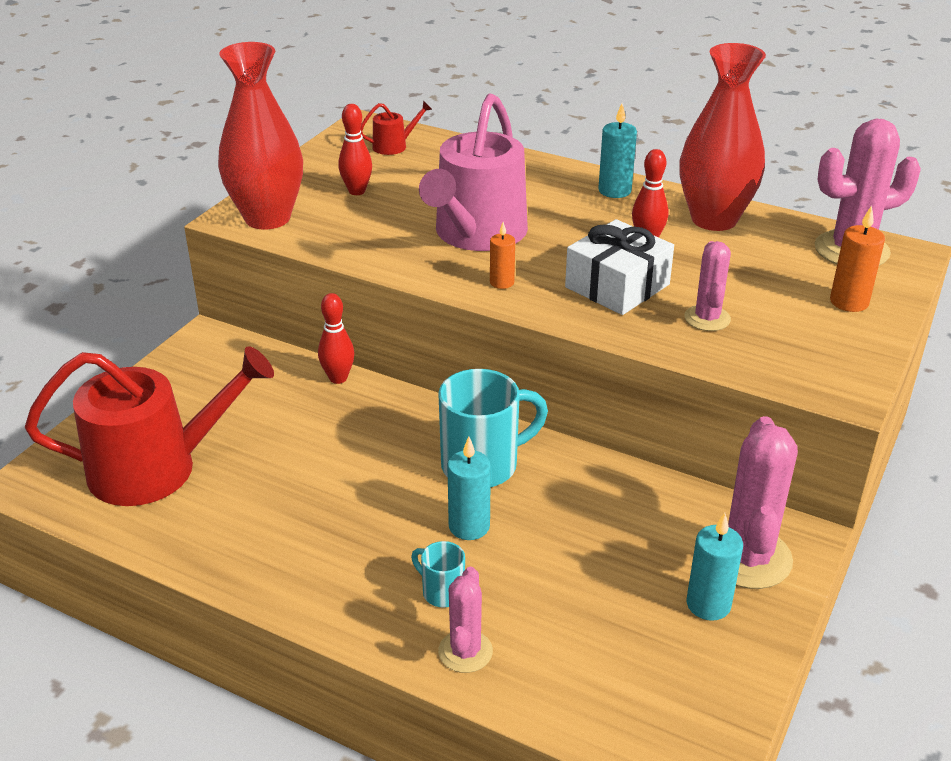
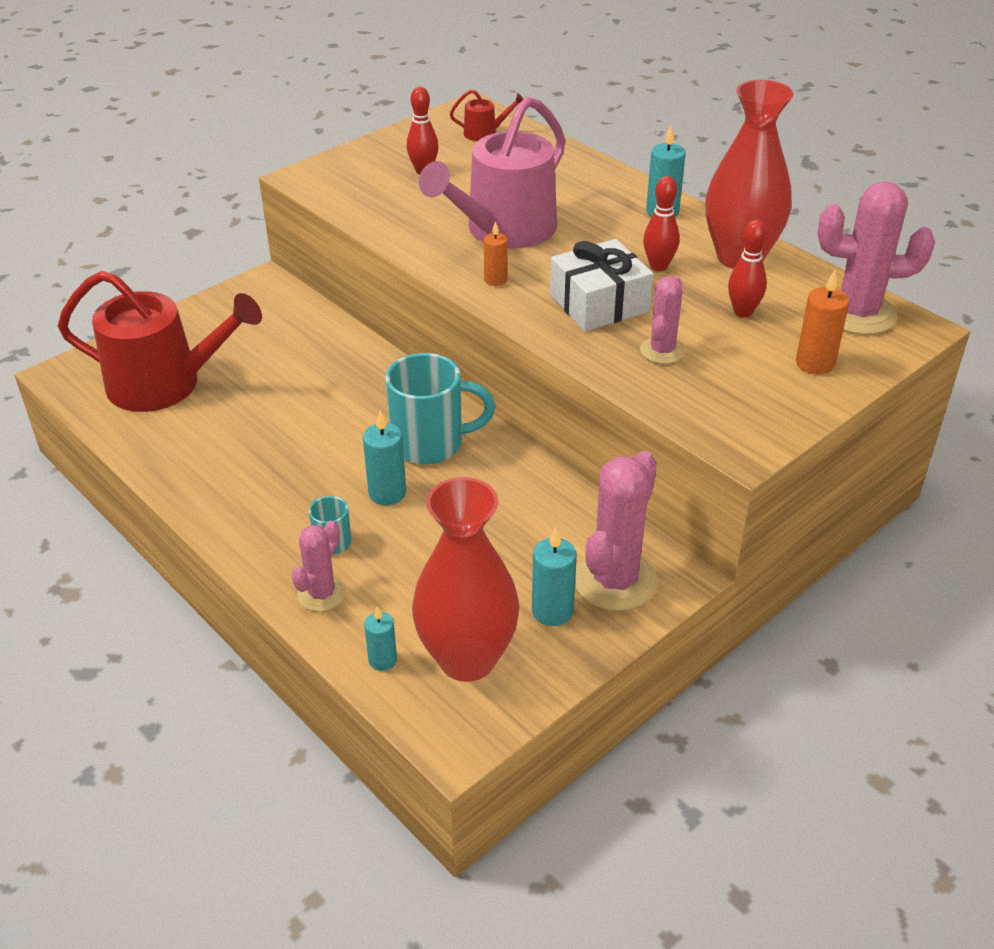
camera: 20 degrees right, 5 degrees up
red vase [218,42,303,229] -> red vase moved to [412,477,520,682]
red bowling pin [318,293,354,384] -> red bowling pin moved to [728,220,767,318]
none -> turquoise candle [364,606,397,671]

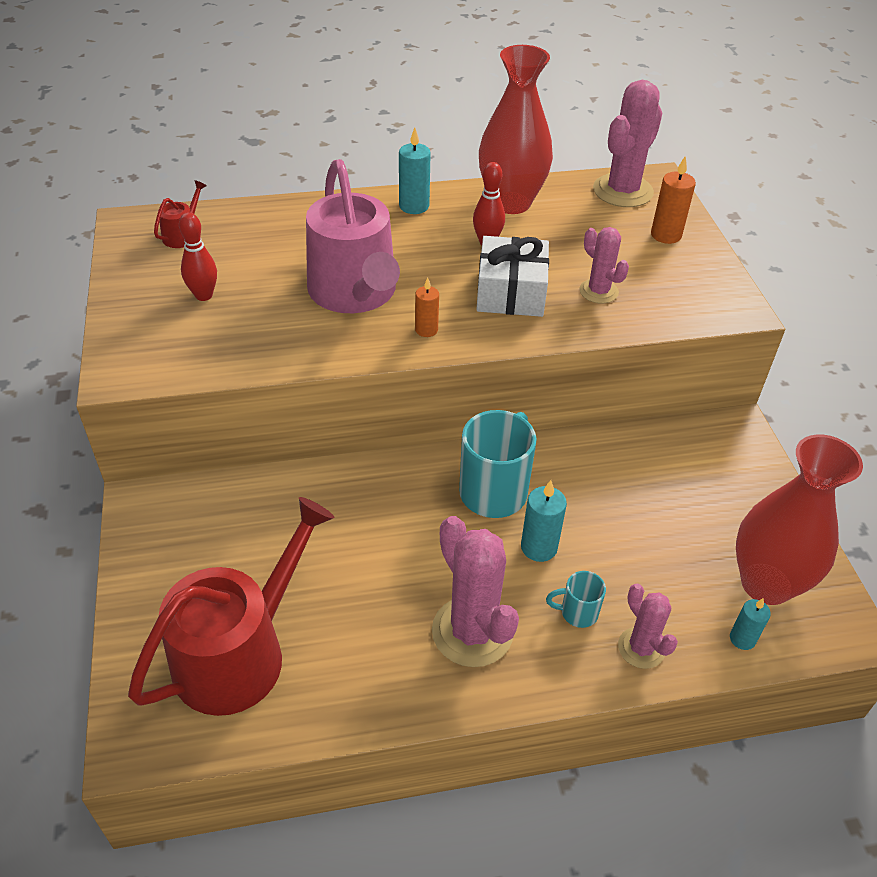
camera: 60 degrees left, 5 degrees up
turquoise candle [532,527,577,626] -> none
pink cactus [575,451,658,611] -> pink cactus moved to [432,516,519,667]
red bowling pin [728,220,767,318] -> none

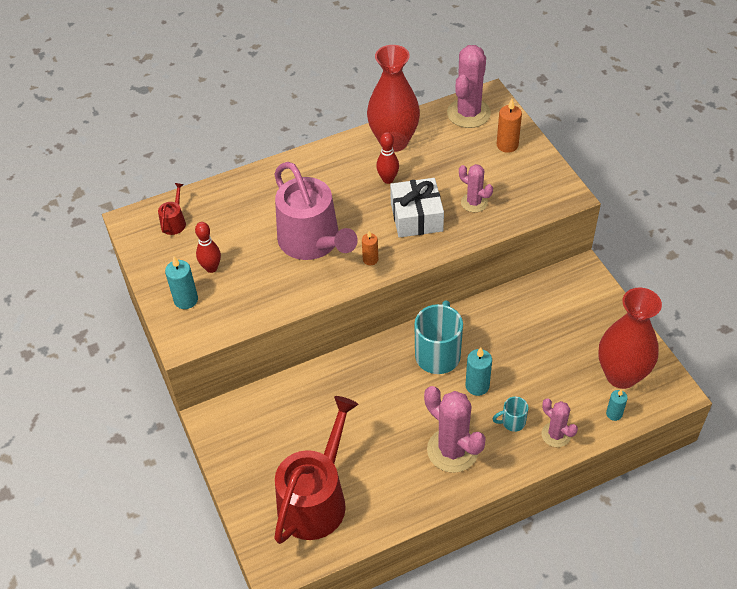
camera: 10 degrees left, 5 degrees up
turquoise candle [399,127,431,214] -> turquoise candle moved to [165,256,198,309]

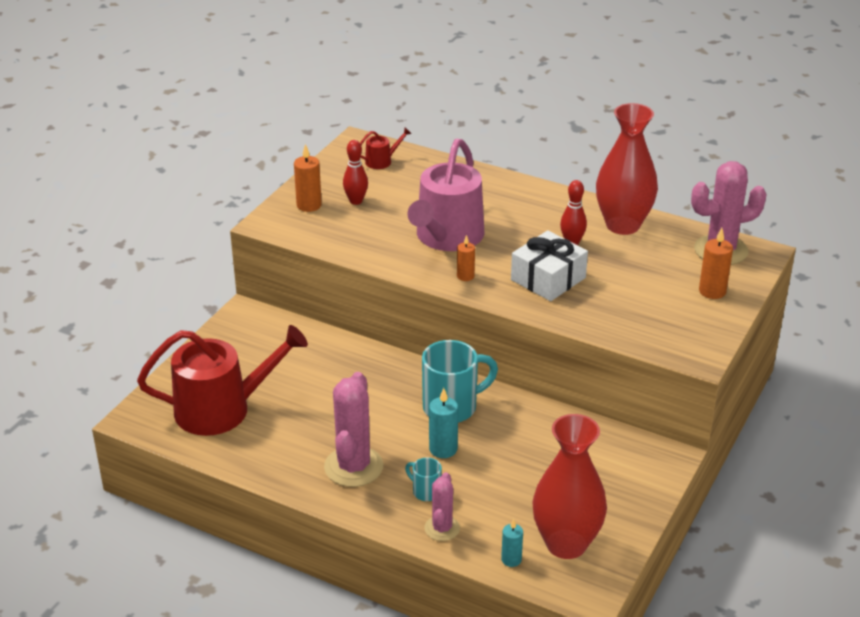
camera: 50 degrees right, 15 degrees down
turquoise candle [165,256,198,309] -> orange candle [294,144,322,212]
pink cactus [459,164,493,212] -> none

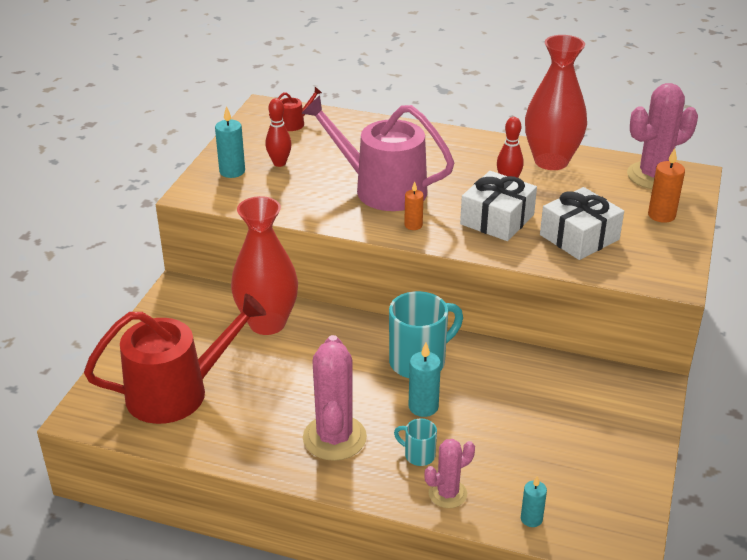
camera: 10 degrees left, 0 degrees up
orange candle [294,144,322,212] -> turquoise candle [215,106,245,178]
pink watering can [407,139,484,251] -> pink watering can turned 105 degrees clockwise [301,95,454,211]
pink cactus [425,472,460,541] -> pink cactus turned 60 degrees clockwise [425,439,475,508]
red vase [532,414,607,559] -> red vase moved to [231,196,298,335]
none -> white gift [540,187,624,260]

